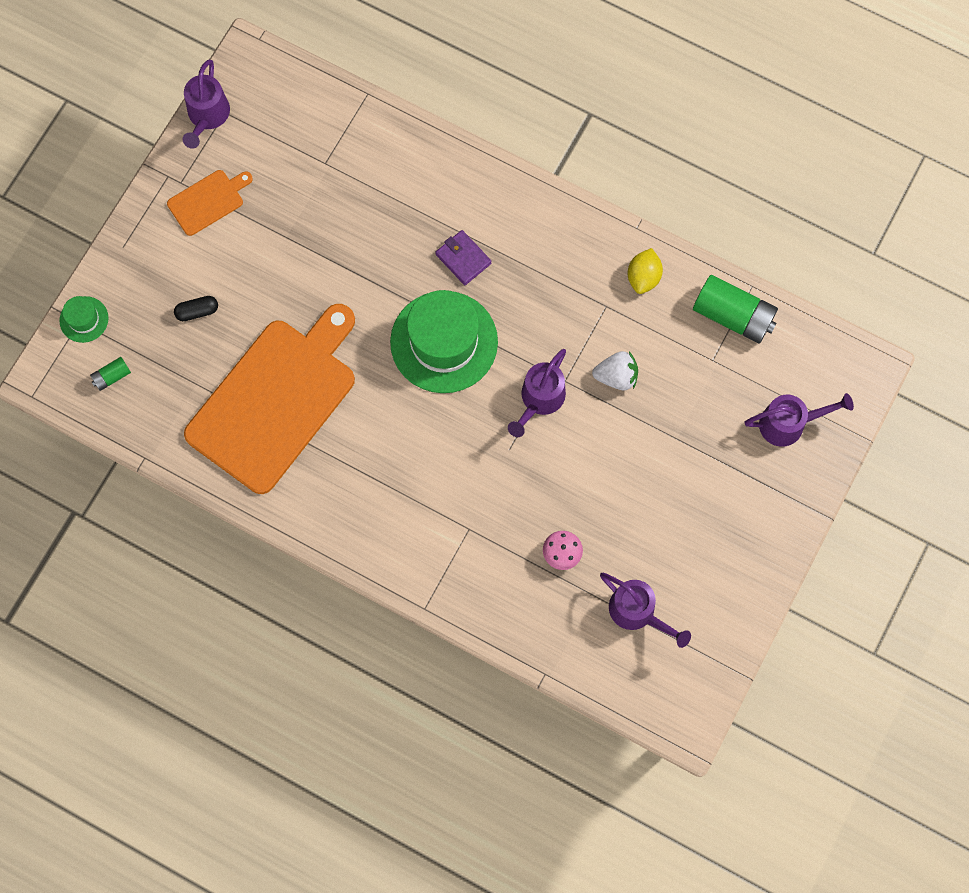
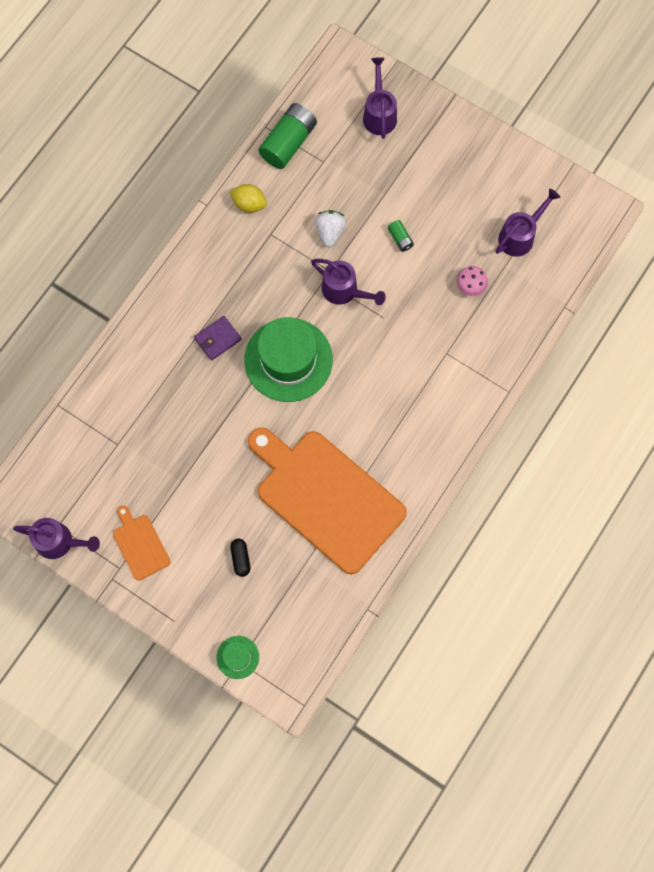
camera: 85 degrees left, 0 degrees up
green battery [90,357,131,391] -> green battery moved to [387,220,414,252]

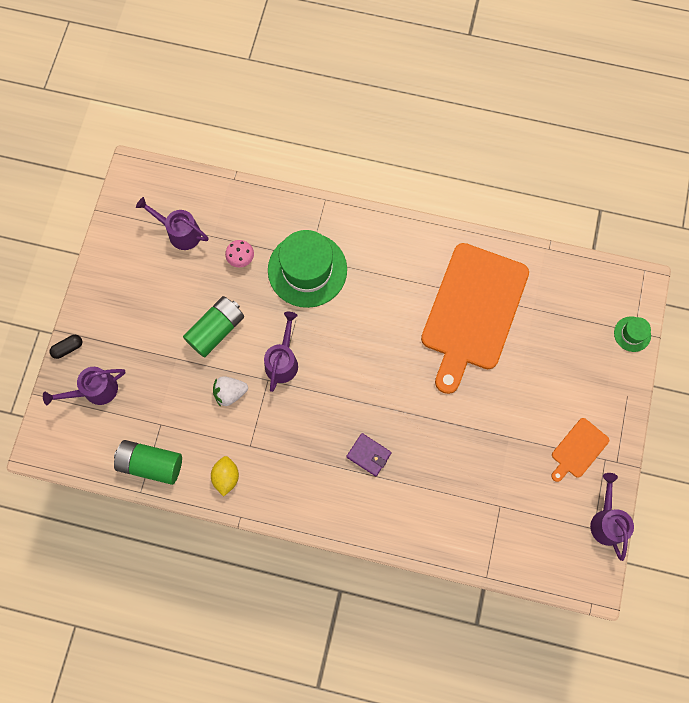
camera: 110 degrees left, 0 degrees up
black capsule [230,539,250,577] -> black capsule moved to [49,335,82,359]
green hat [244,317,333,402] -> green hat moved to [268,230,347,308]
green battery [387,220,414,252] -> green battery [183,296,244,358], size x2.12

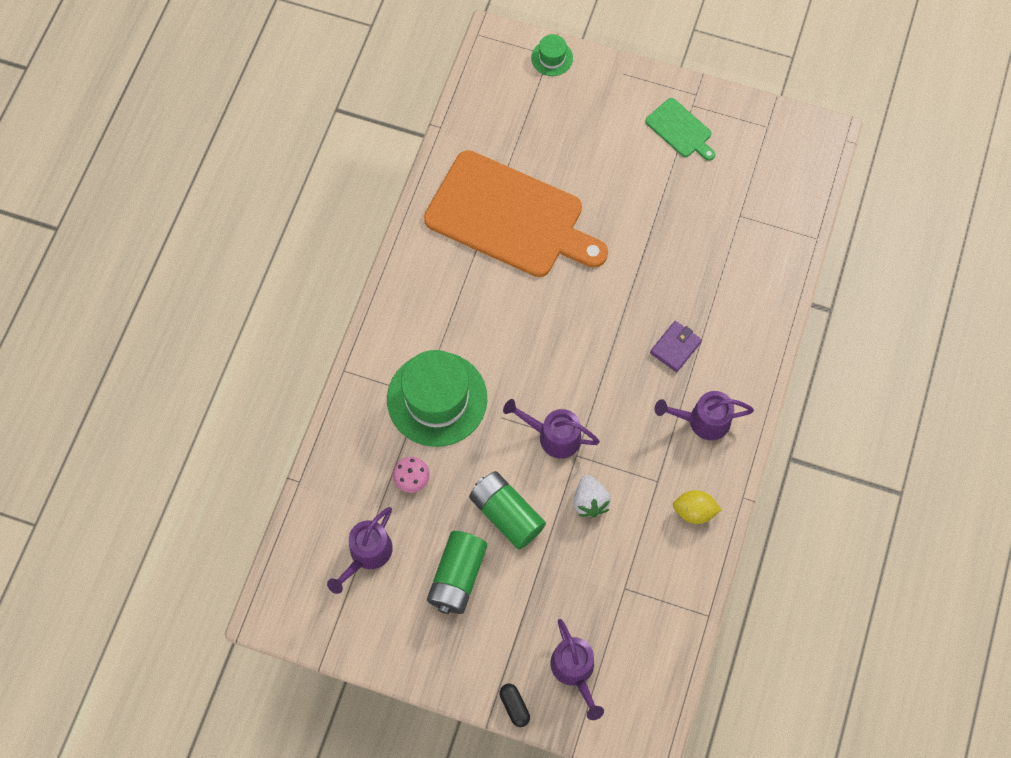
camera: 85 degrees left, 5 degrees down
green battery [114,440,182,485] -> green battery moved to [427,531,487,614]
orange cutting board [551,418,609,482] -> green cutting board [645,98,715,161]
purple watering can [590,473,634,561] -> purple watering can moved to [655,391,754,440]

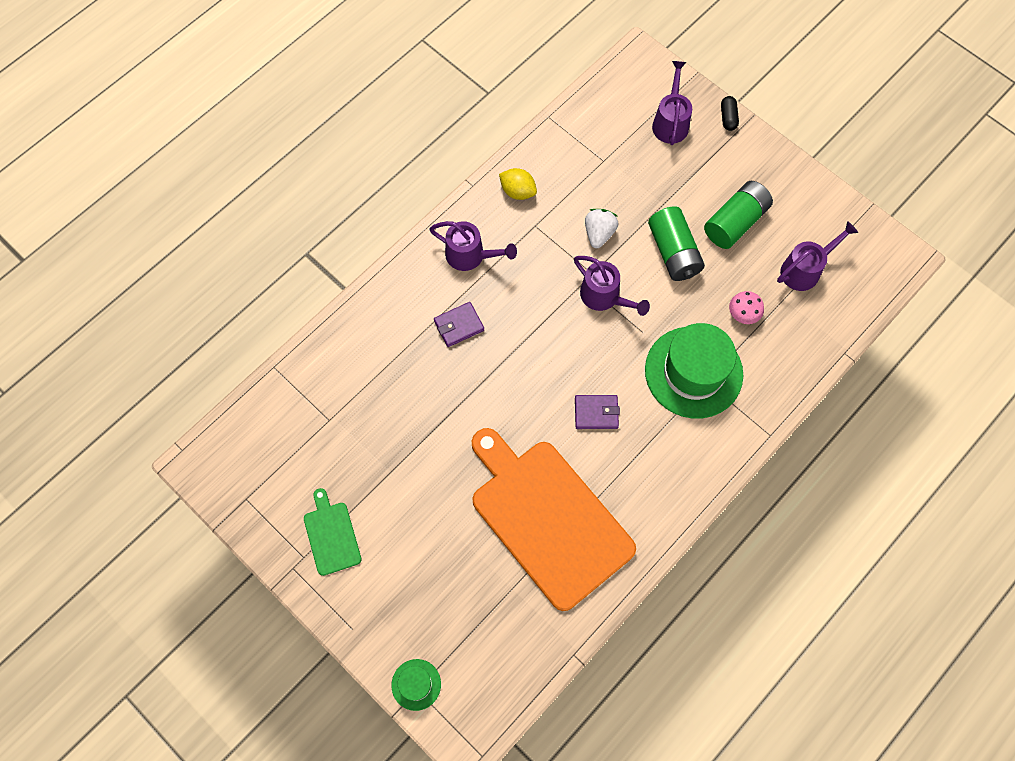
camera: 155 degrees left, 0 degrees up
none -> purple wallet [575,395,620,429]

